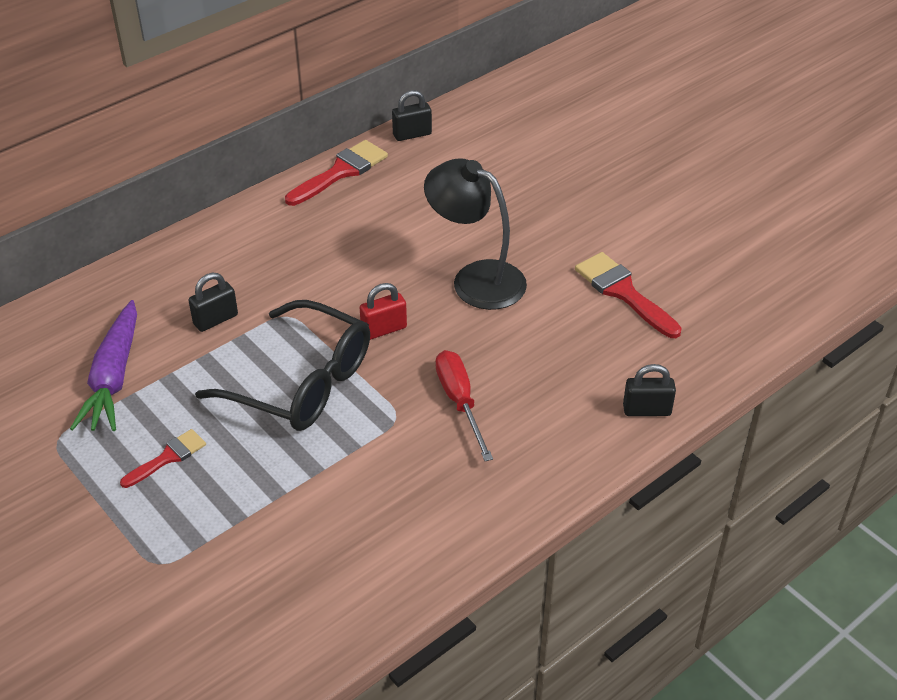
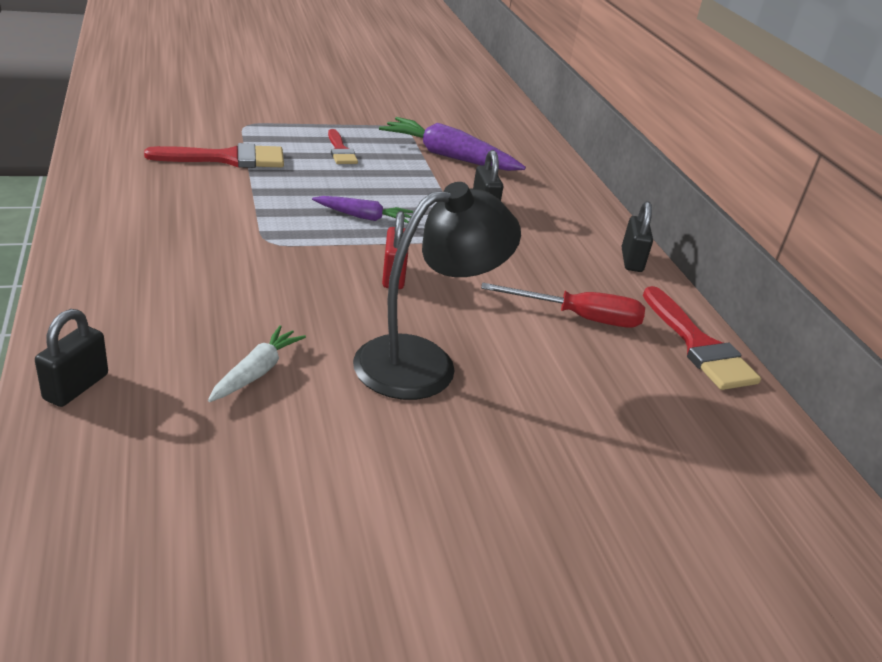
camera: 110 degrees right, 10 degrees down
black glasses [195,300,370,431] -> purple carrot [312,196,413,223]
black padlock [392,90,432,141] -> black padlock moved to [622,201,653,272]
red screwdriver [435,350,493,461] -> red screwdriver moved to [481,283,645,328]
red brush [575,252,682,338] -> red brush moved to [144,143,284,168]
none -> white carrot [208,325,306,402]

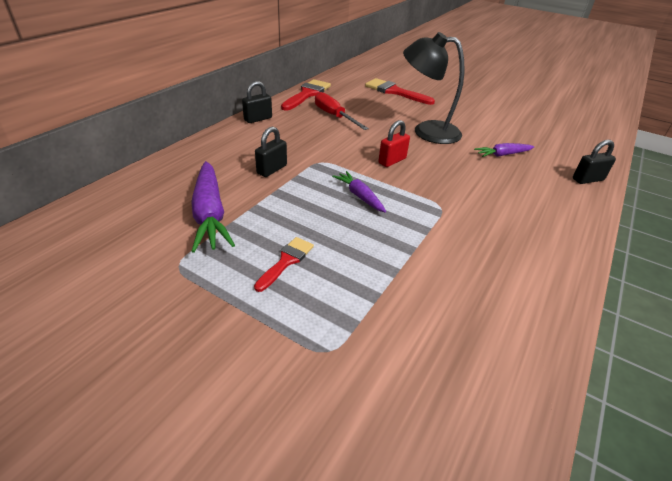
camera: 130 degrees left, 5 degrees up
red brush [144,143,284,168] -> red brush moved to [365,78,435,105]
white carrot [208,325,306,402] -> purple carrot [474,143,535,157]

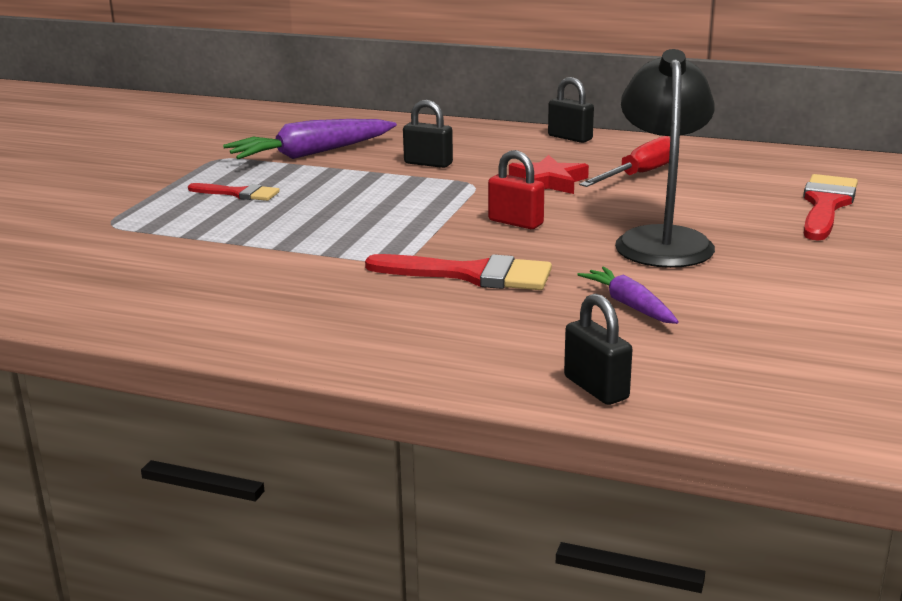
camera: 80 degrees right, 15 degrees down
red brush [281,79,331,111] -> red brush moved to [365,254,552,290]
purple carrot [332,171,386,213] -> none
none -> red star [509,155,589,194]

